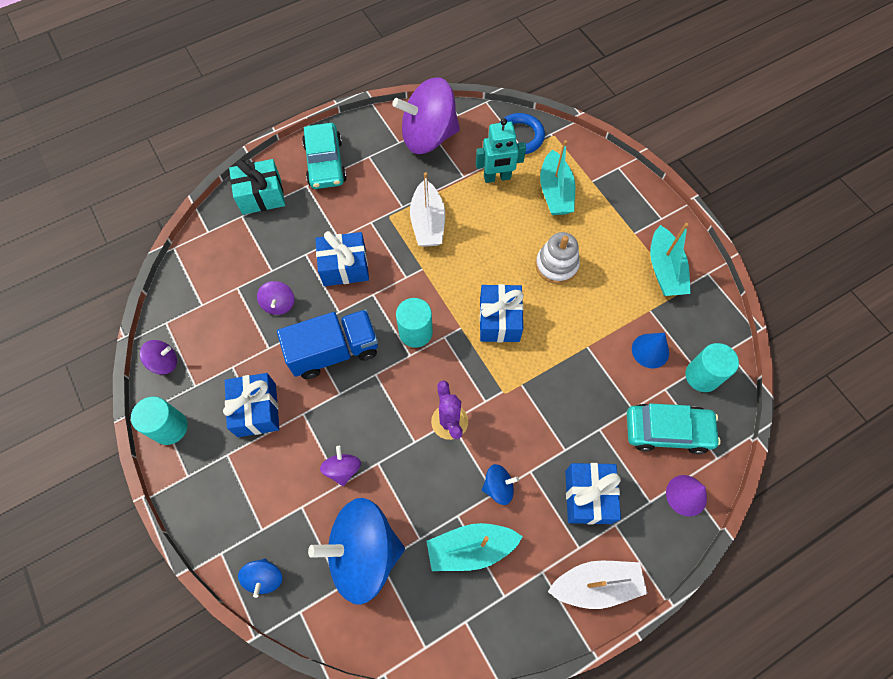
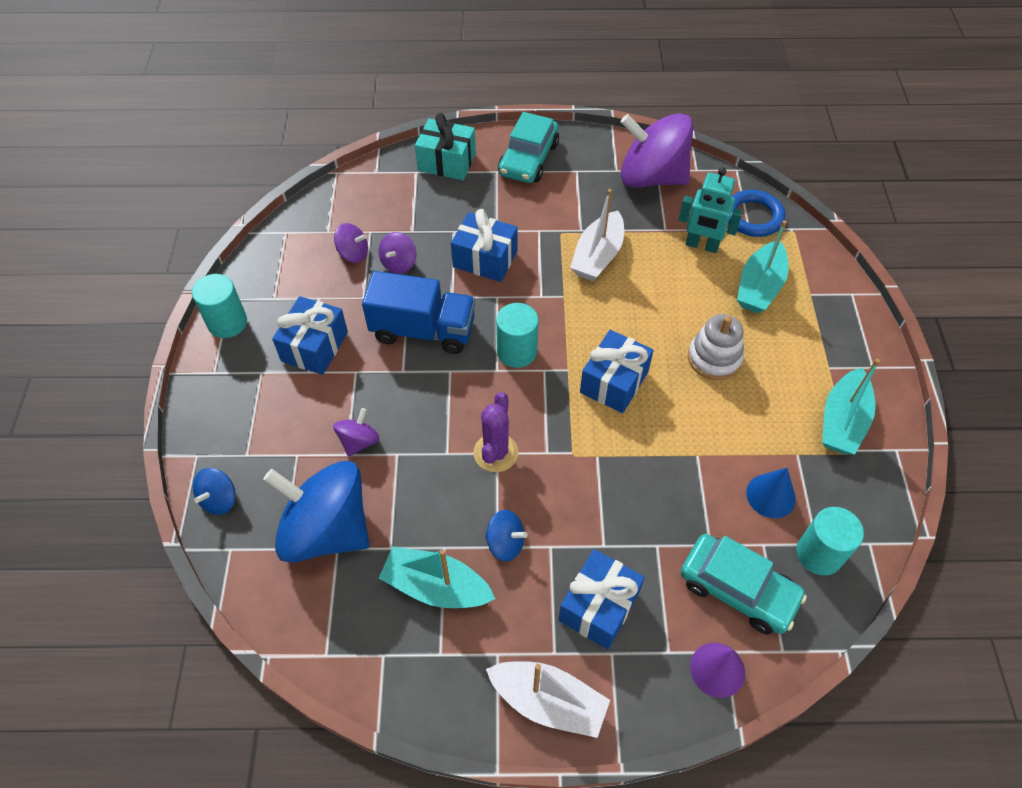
camera: 30 degrees right, 10 degrees down
purple spinning top [140,340,177,374] -> purple spinning top moved to [334,223,368,263]

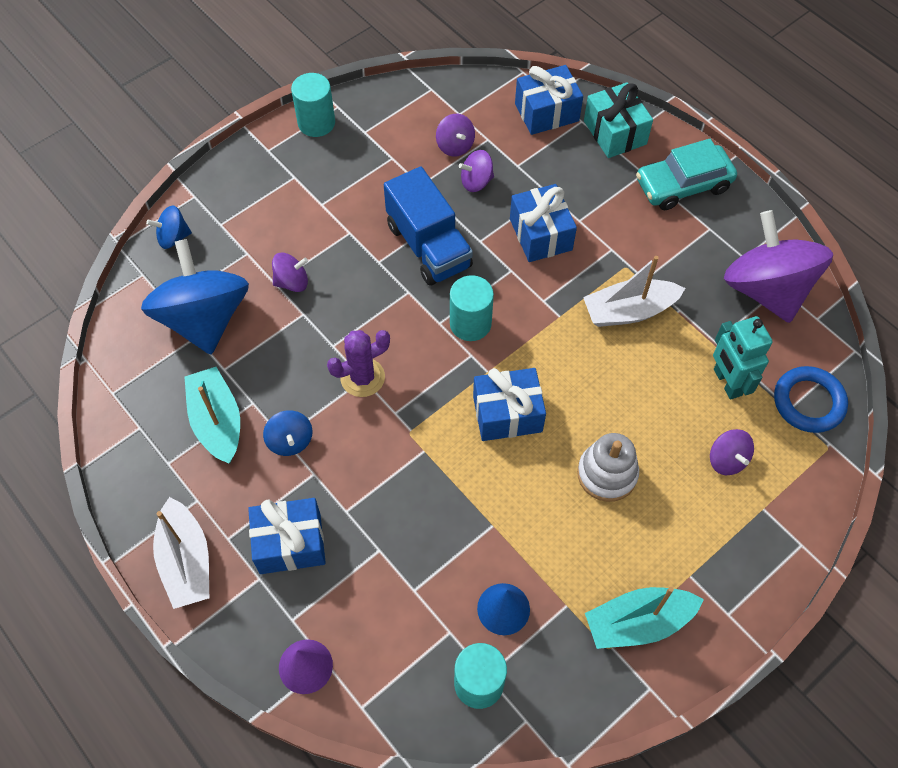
camera: 50 degrees right, 5 degrees up
blue gift [272,296,348,375] -> blue gift moved to [515,65,583,135]
turquoise car [681,534,807,635] -> none
turquoise boat [737,220,789,313] -> purple spinning top [710,429,754,475]

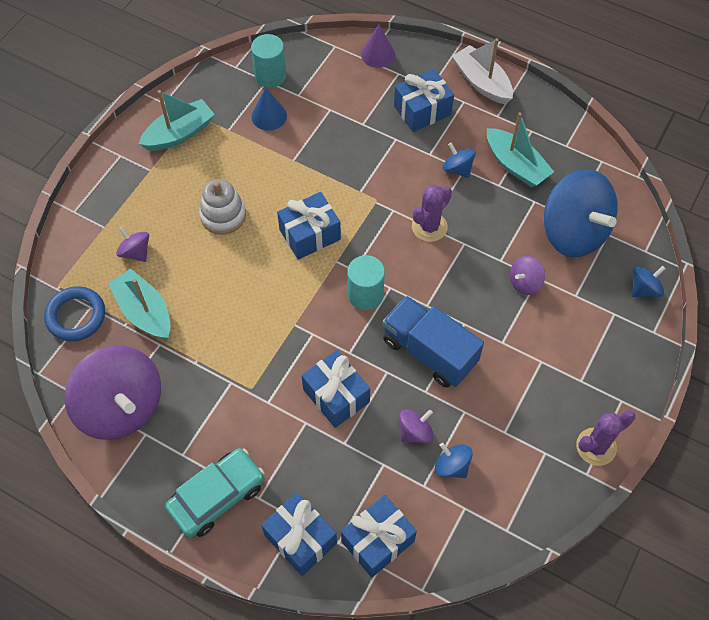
camera: 160 degrees right, 0 degrees up
turquoise cylinder [291,73,335,137] -> purple cactus [576,410,635,466]
purple spinning top [436,114,475,157] -> blue spinning top [435,443,473,478]
white boat [583,256,685,327] -> none
turquoise gift [584,82,653,158] -> blue gift [261,492,337,576]
turquoise robot [713,316,773,400] -> turquoise boat [108,269,171,340]

